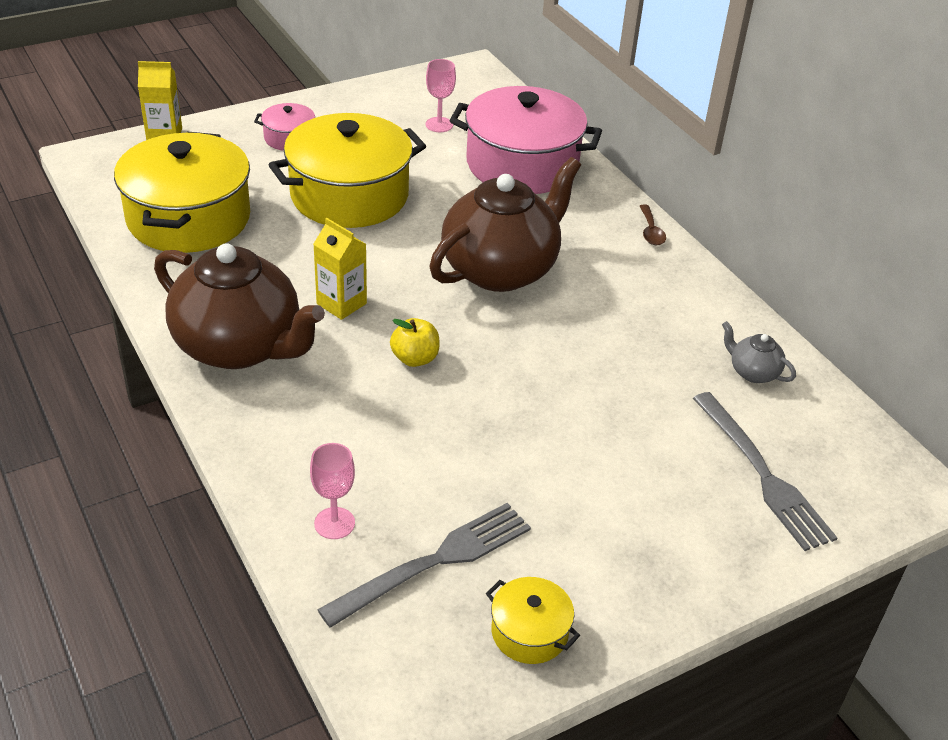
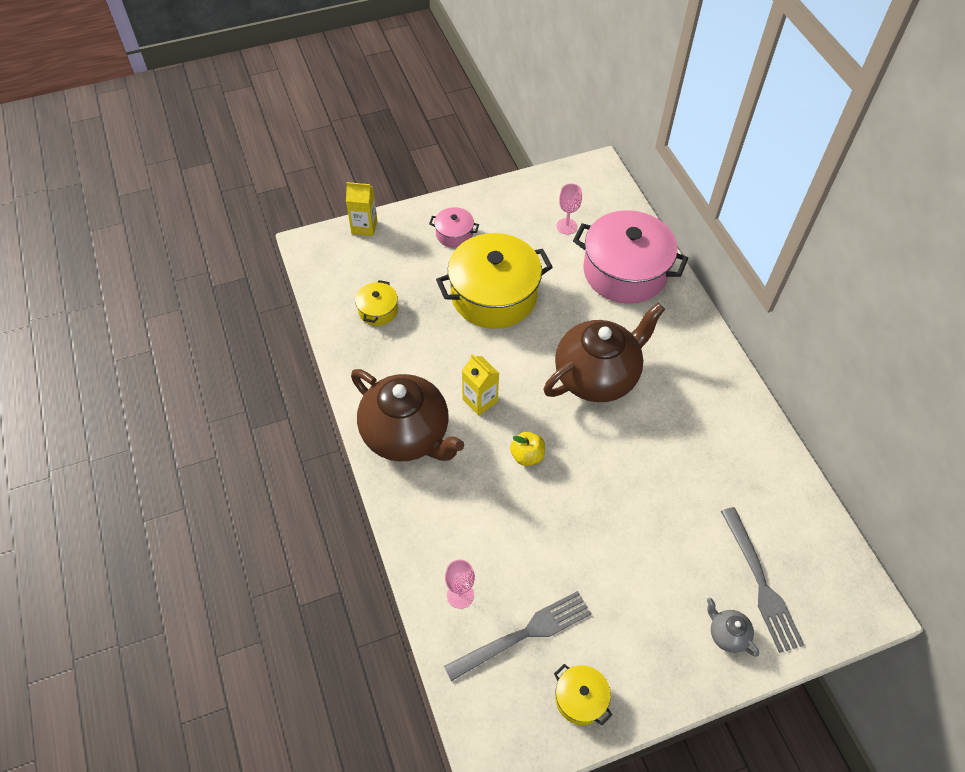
camera: 10 degrees right, 15 degrees up
yellow pot [114,131,250,253] -> yellow pot [355,280,398,326], size x0.45
brown spoon [640,204,666,245] -> none
grey teapot [722,321,796,383] -> grey teapot moved to [707,598,759,657]

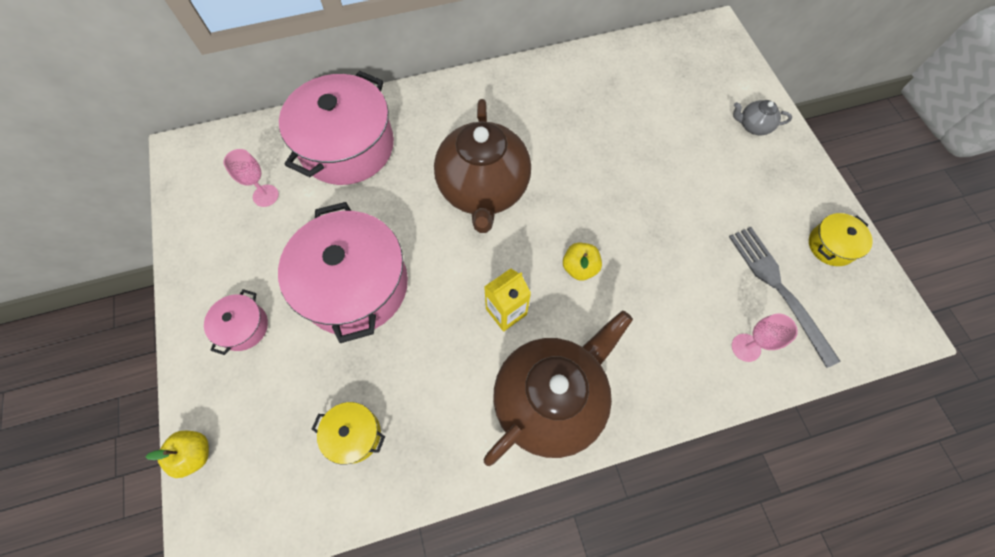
camera: 85 degrees left, 10 degrees up
yellow carton [346,182,377,236] -> yellow apple [146,431,209,478]
yellow pot [436,233,553,329] -> pink pot [278,202,408,343]
brown teapot [544,303,665,402] -> brown teapot turned 150 degrees counterclockwise [434,99,531,233]
grey teapot [707,598,759,657] -> grey teapot turned 45 degrees clockwise [733,100,792,135]
grey fork [721,507,804,653] -> none

